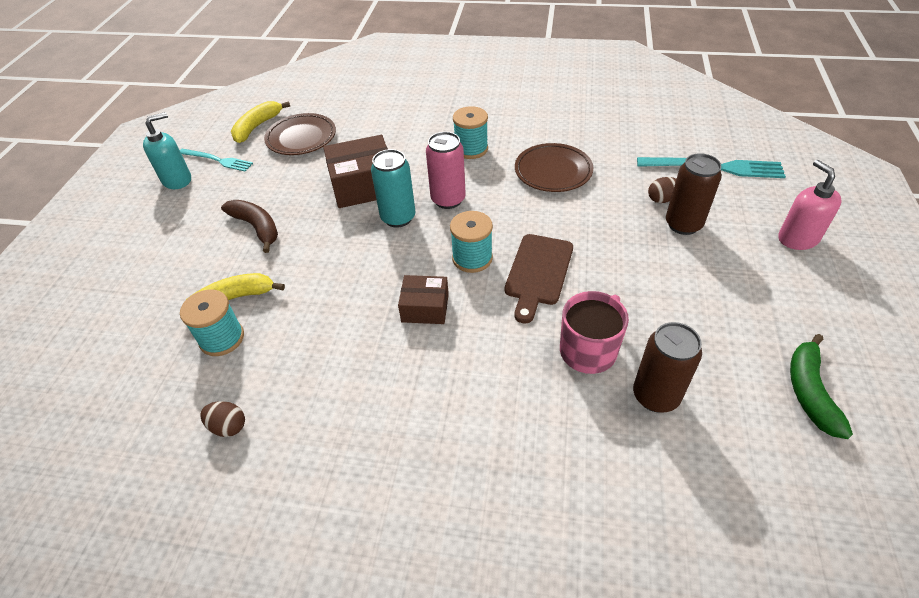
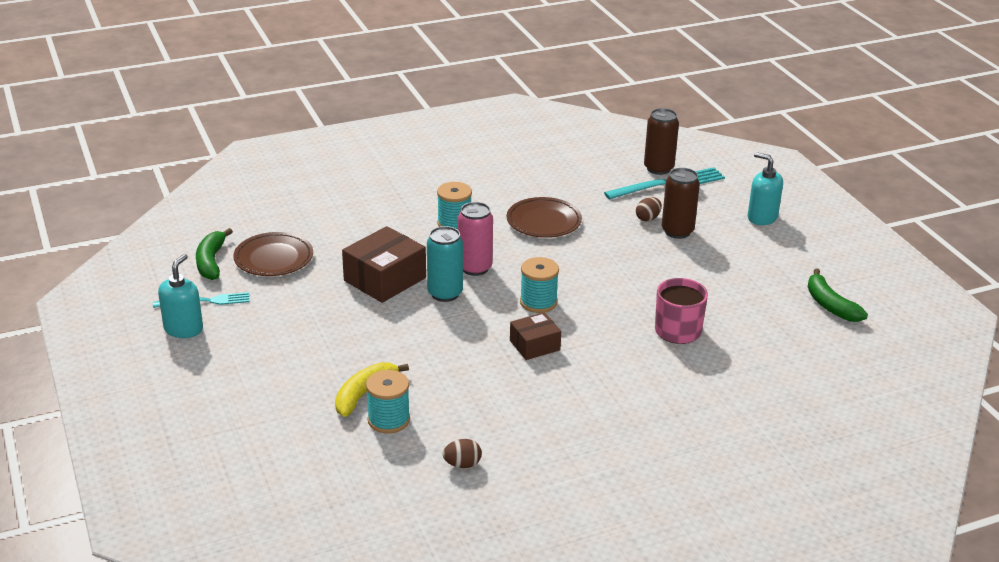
camera: 35 degrees left, 15 degrees down
brown banana [221,200,278,253] -> none
yellow banana [231,101,290,143] -> green banana [196,228,233,280]
brown cutting board [504,234,573,324] -> none
brown can [633,322,702,413] -> brown can moved to [644,108,679,175]
pink soap dispenser [778,160,842,250] -> turquoise soap dispenser [747,152,783,225]

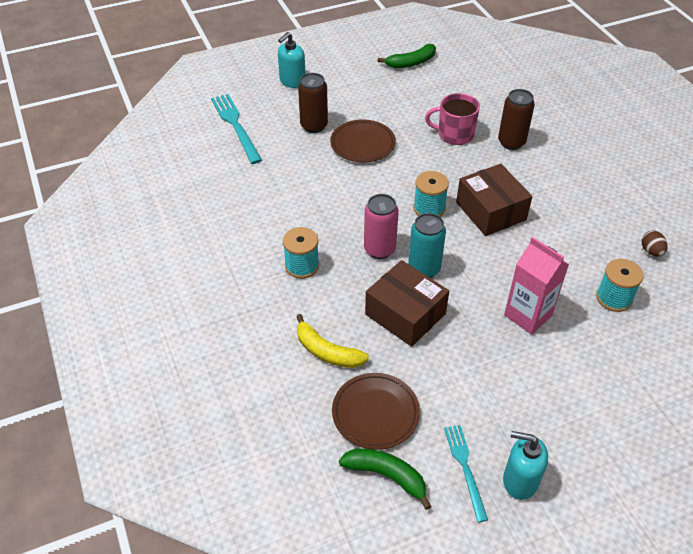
camera: 90 degrees left, 15 degrees up
green banana [196,228,233,280] -> green banana turned 150 degrees counterclockwise [339,448,431,510]
yellow banana [335,362,409,417] -> yellow banana moved to [296,314,369,368]
brown plate [507,197,582,238] -> brown plate moved to [330,119,396,162]
brown box [510,312,561,360] -> brown box [456,164,532,236], size x1.67
brown egg [636,197,662,221] -> none
brown can [644,108,679,175] -> brown can moved to [498,89,535,150]
none -> pink carton [504,237,569,335]

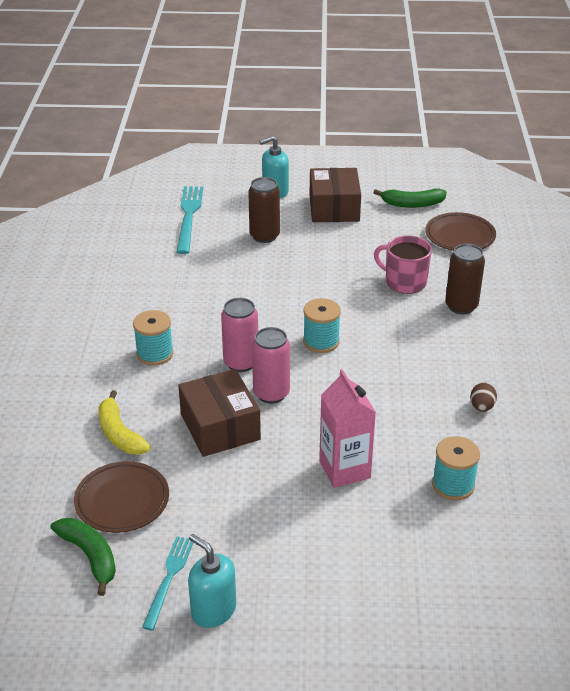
camera: 25 degrees right, 10 degrees down
brown plate [330,119,396,162] -> brown plate moved to [425,212,496,251]
turquoise can [408,213,446,278] -> pink can [252,327,290,404]
brown box [456,164,532,236] -> brown box moved to [309,168,361,222]
brown egg [642,231,667,257] -> brown egg moved to [470,382,497,412]

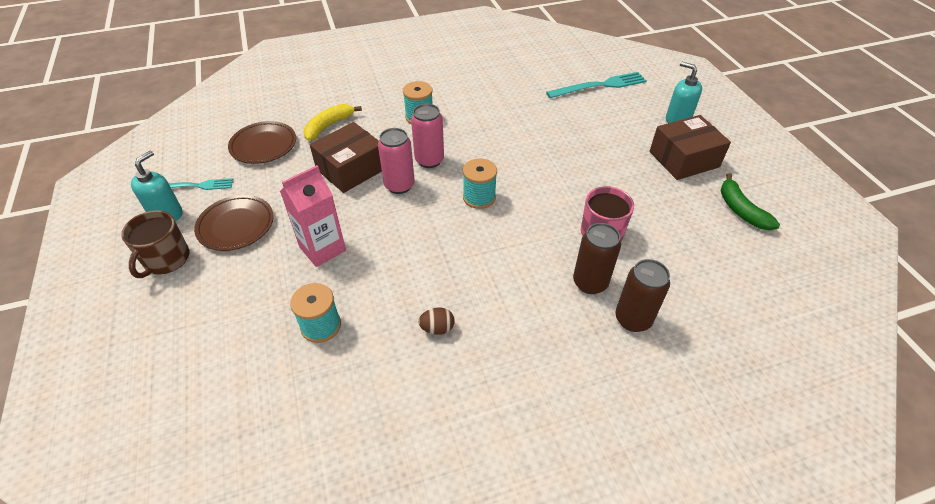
camera: 70 degrees right, 10 degrees up
green banana [51,518,116,596] -> none
brown can [248,177,280,243] -> brown can moved to [615,259,670,332]
brown plate [425,212,496,251] -> brown plate moved to [194,195,274,251]
none -> brown mug [121,210,190,278]

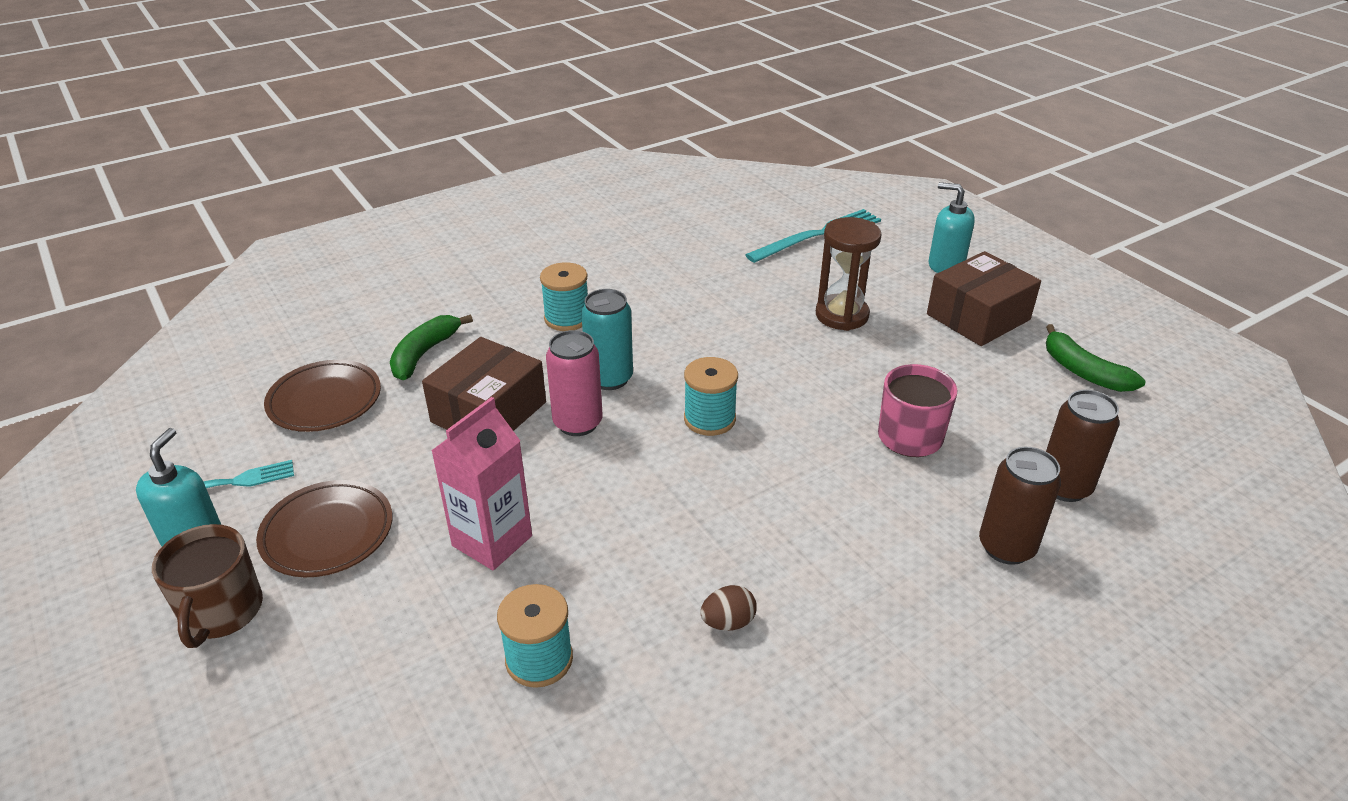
camera: 15 degrees left, 10 degrees down
yellow banana [304,104,362,141] -> green banana [390,314,473,380]
pink can [411,104,444,168] -> turquoise can [581,289,633,390]
brown can [573,223,621,294] -> brown can moved to [1046,390,1119,502]
none -> brown hourglass [816,217,881,331]

